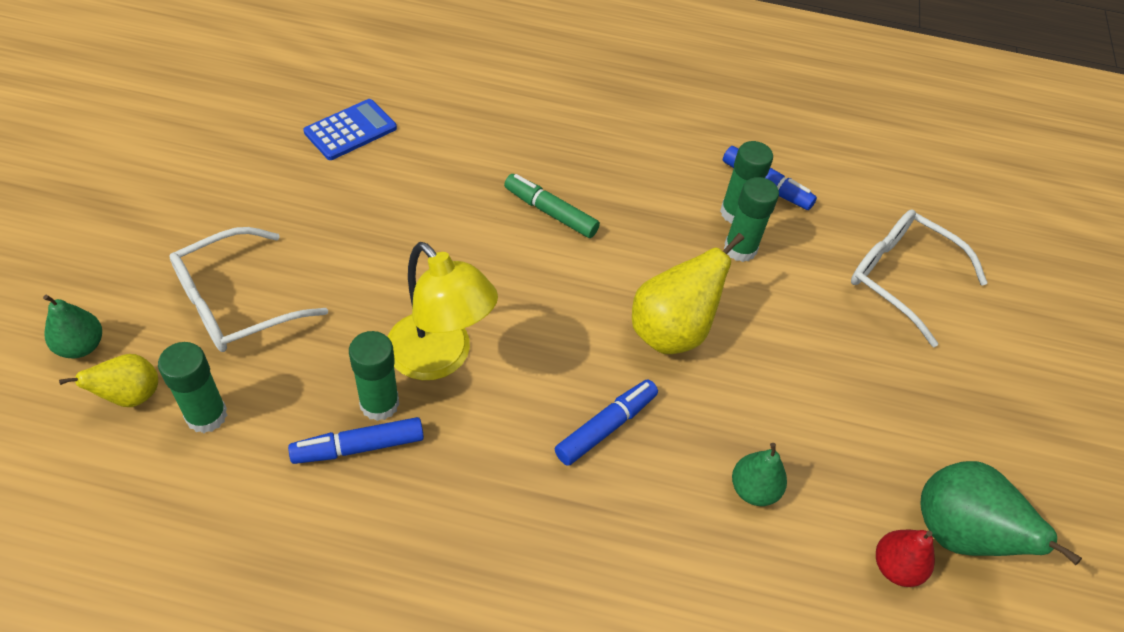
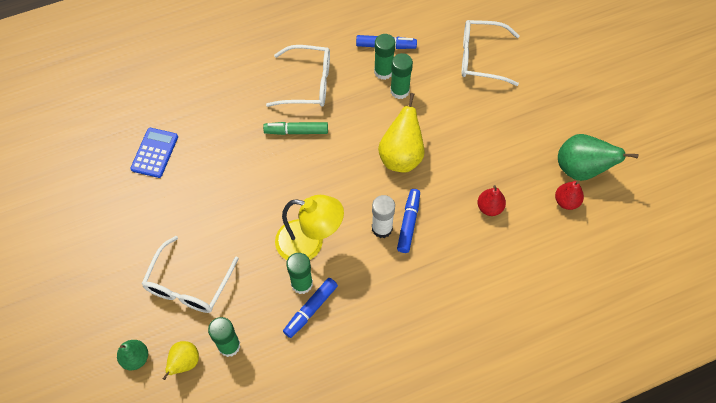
camera: 30 degrees left, 10 degrees up
green pear [732,443,787,506] -> red pear [478,185,506,216]
none -> white glasses [266,45,330,107]
none -> white glue stick [372,195,395,238]

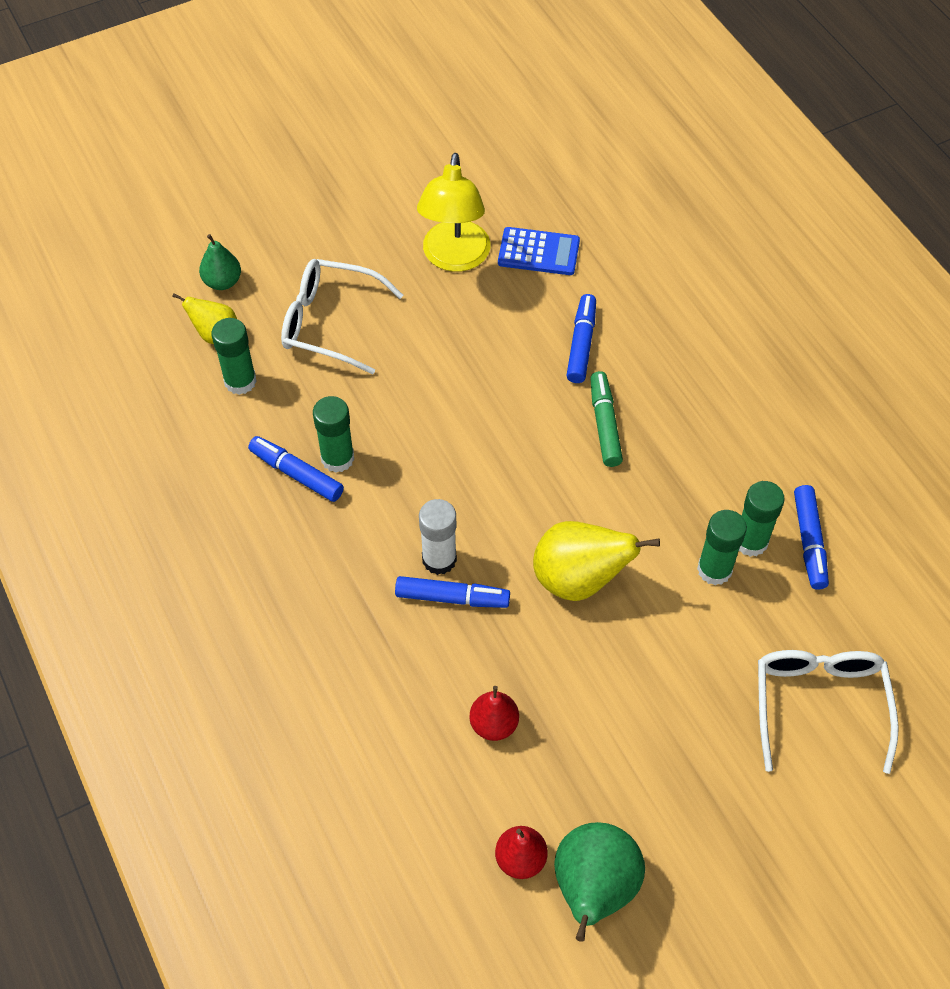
camera: 85 degrees right, 5 degrees down
white glasses [266,45,330,107] -> none
yellow lamp [275,195,344,260] -> yellow lamp moved to [417,153,491,272]
none -> blue marker [566,294,596,383]

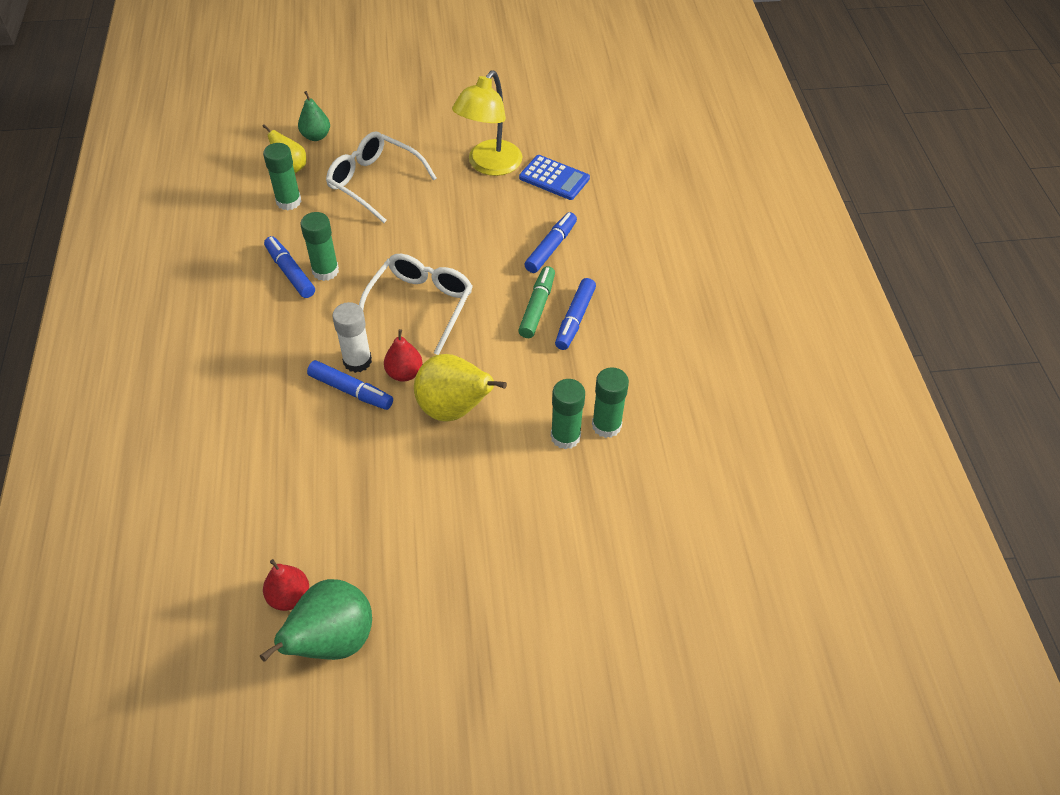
camera: 20 degrees right, 5 degrees down
red pear [469,686,519,741] -> red pear moved to [384,329,423,382]
white glasses [758,650,899,774] -> white glasses moved to [359,254,473,355]
blue marker [794,485,829,590] -> blue marker moved to [555,278,596,350]

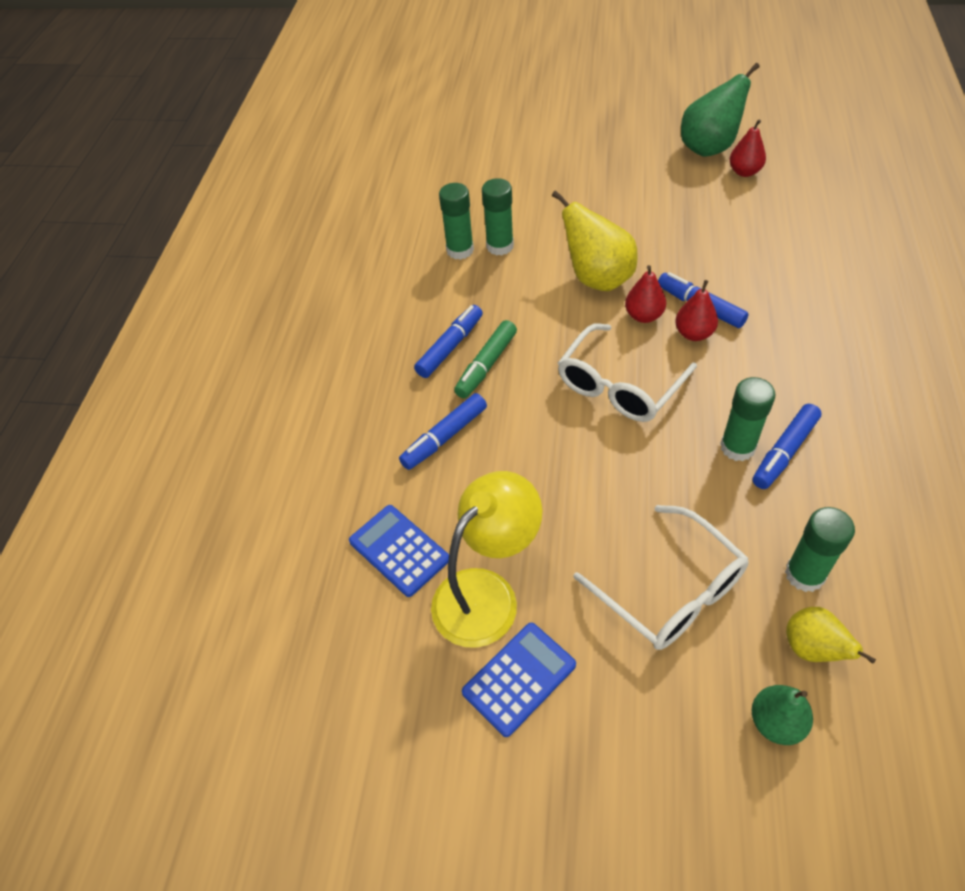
camera: 160 degrees left, 0 degrees up
blue marker [264,236,315,298] -> blue marker turned 60 degrees clockwise [752,404,822,489]
white glue stick [332,302,372,373] -> red pear [675,280,718,341]
none -> blue calculator [462,623,576,737]

